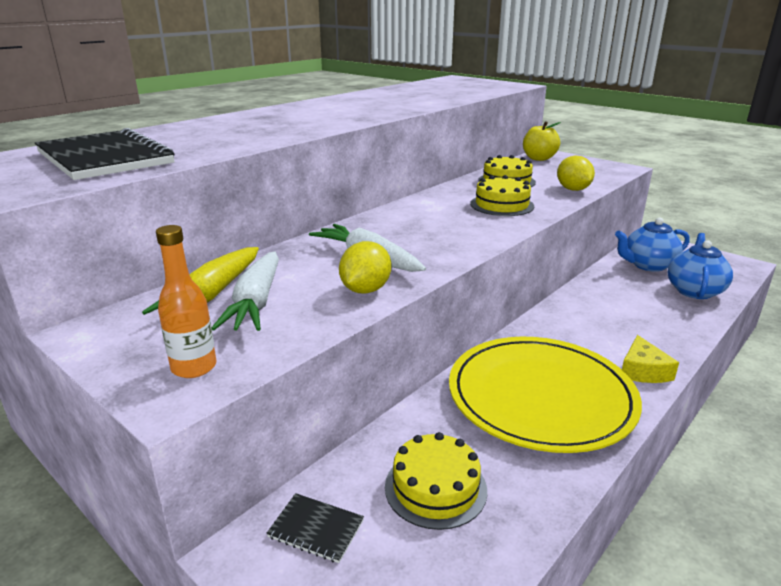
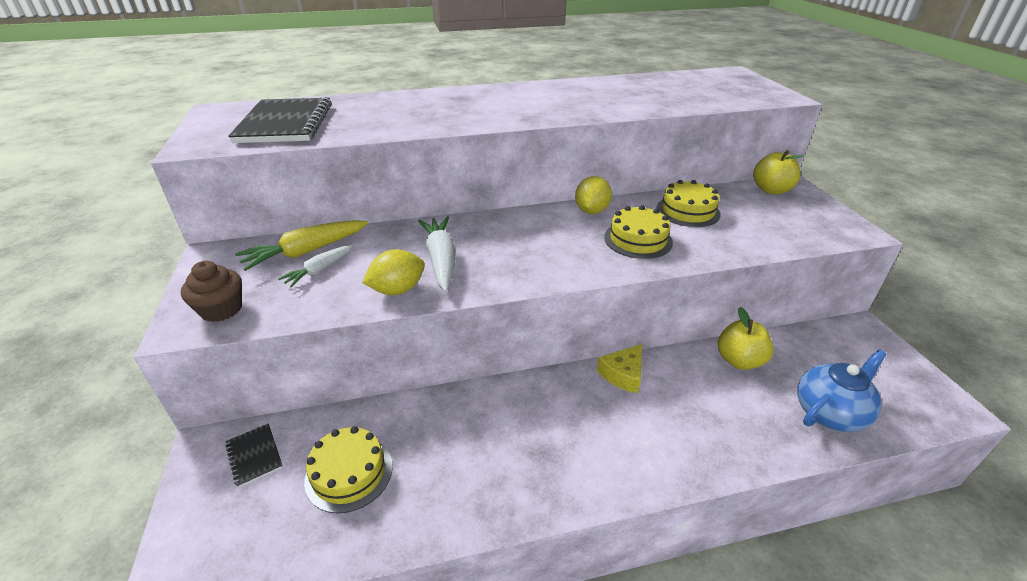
camera: 35 degrees right, 10 degrees up
orange bottle [156,225,216,378] -> brown cupcake [181,261,242,322]
white carrot [212,251,279,331] -> white carrot [278,245,353,287], size x0.61
yellow plate [449,337,642,453] -> none
yellow lemon [557,156,595,191] -> yellow lemon moved to [575,176,612,214]
blue teapot [615,218,690,272] -> none
yellow cheese [622,335,679,383] -> yellow cheese moved to [597,344,642,393]
none -> yellow apple [718,307,774,370]

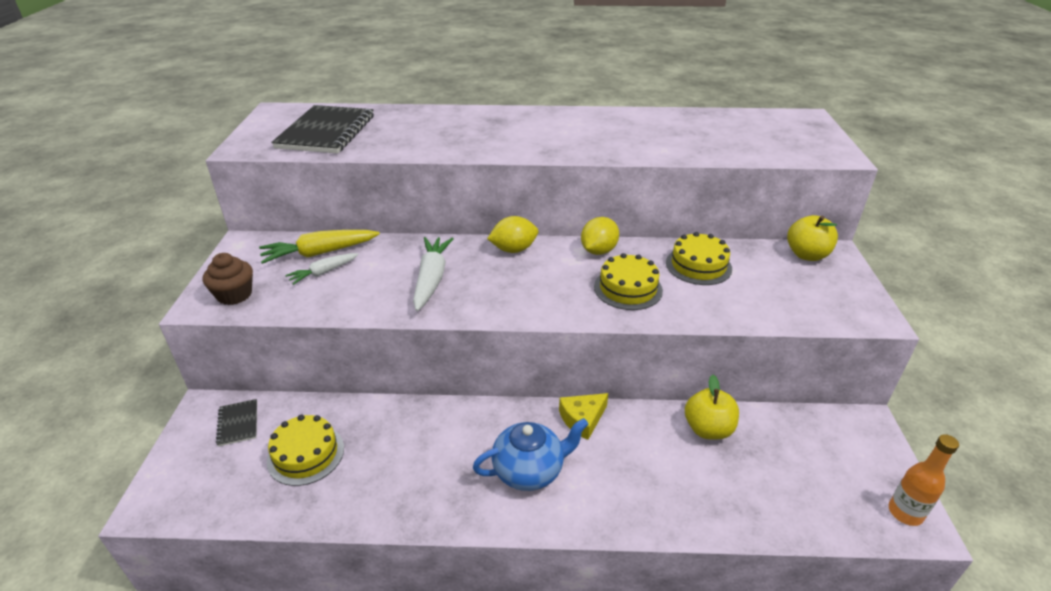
camera: 15 degrees right, 0 degrees up
yellow lemon [362,249,425,295] -> yellow lemon moved to [487,216,538,253]
blue teapot [797,349,887,432] -> blue teapot moved to [473,418,589,491]
none -> orange bottle [889,434,959,526]

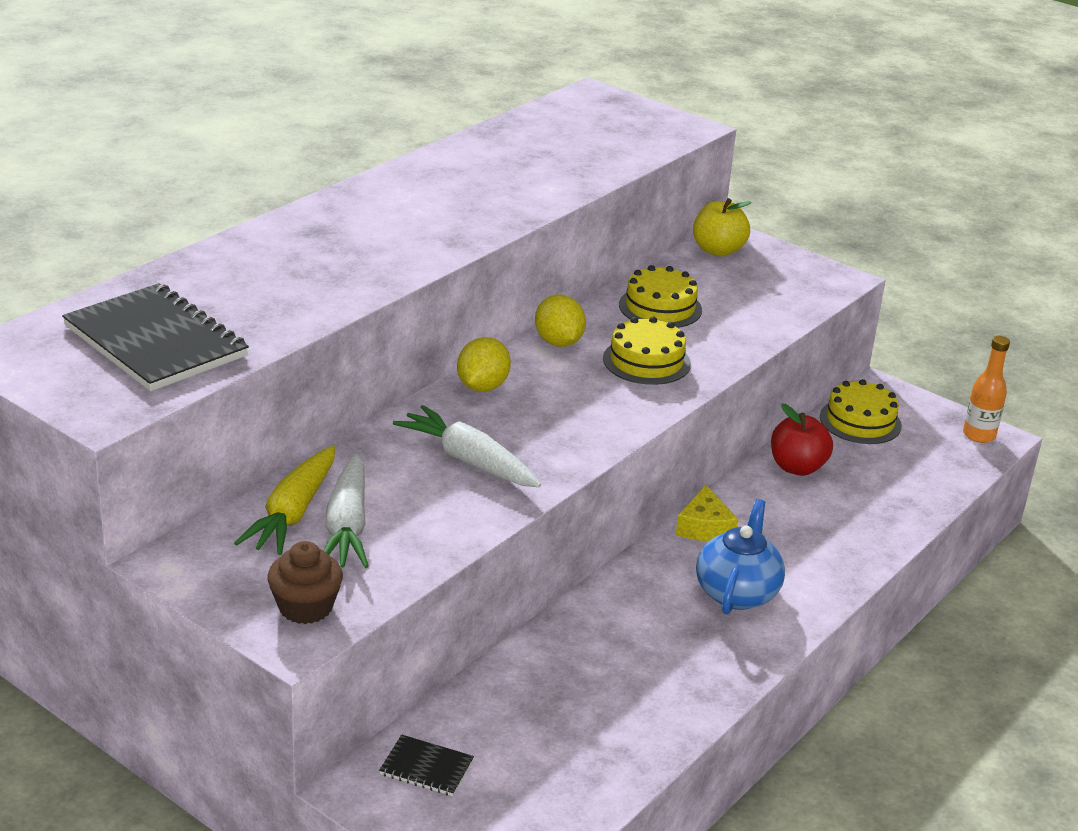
camera: 55 degrees left, 5 degrees down
yellow cake [267,415,344,486] -> yellow cake moved to [820,379,902,444]
white carrot [285,253,359,285] -> white carrot [323,454,369,568], size x1.64
yellow apple [685,375,739,440] -> red apple [771,403,833,476]

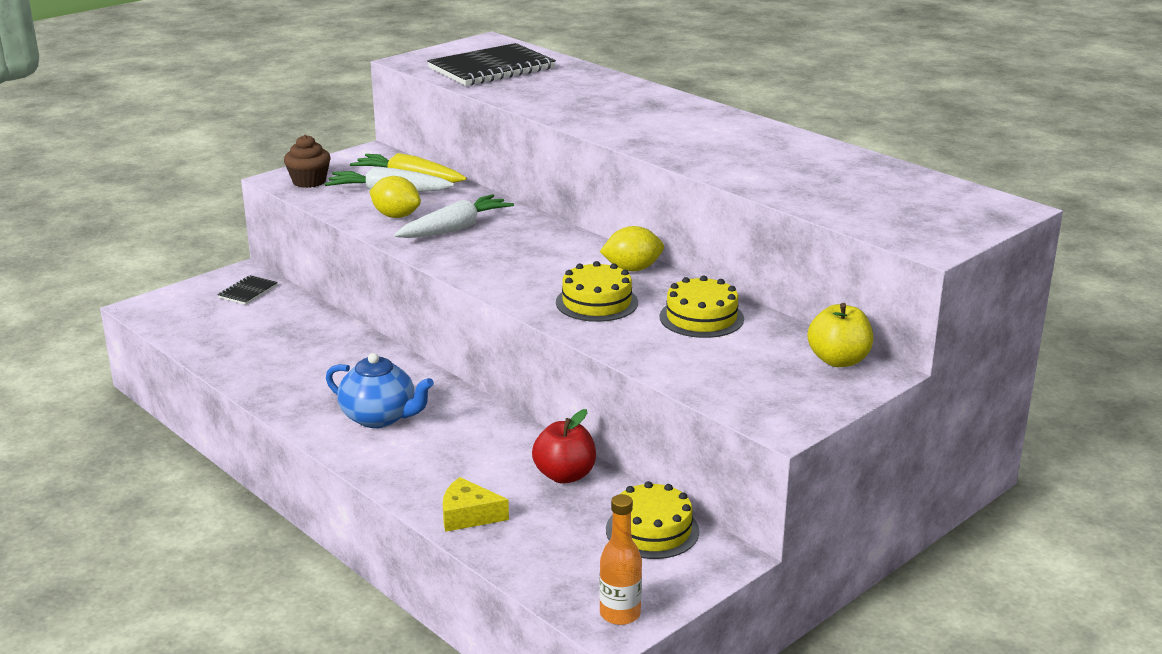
camera: 100 degrees right, 5 degrees down
yellow lemon [457,337,511,392] -> yellow lemon moved to [369,176,421,218]
yellow cheese [676,485,739,541] -> yellow cheese moved to [443,477,509,532]

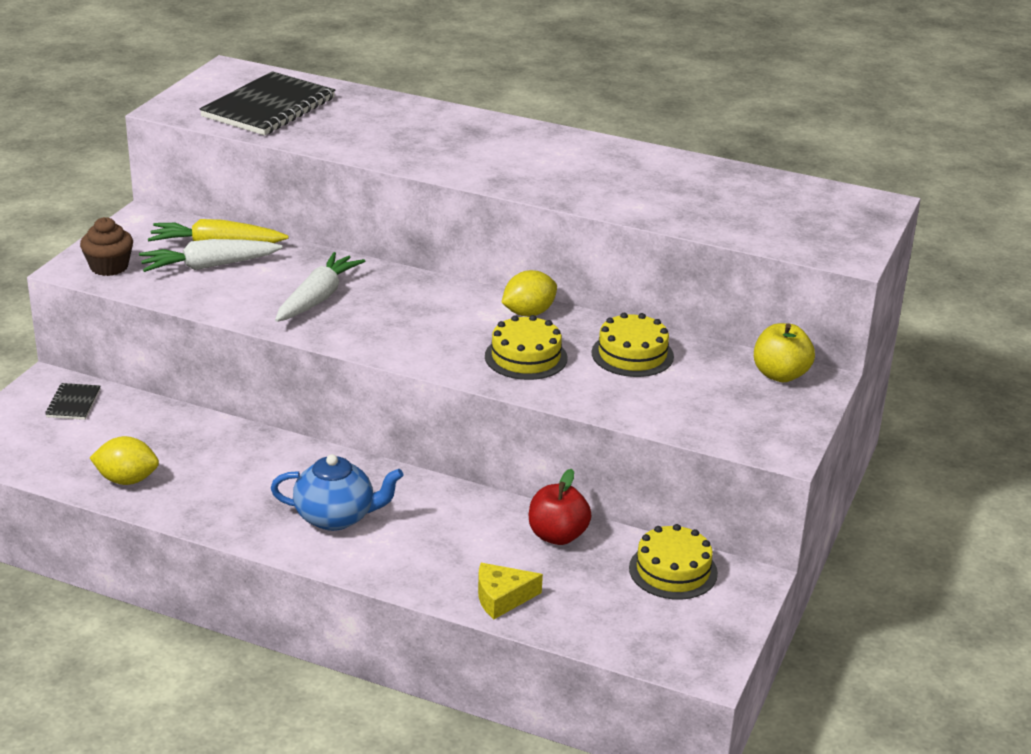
camera: 25 degrees left, 5 degrees up
yellow lemon [369,176,421,218] -> yellow lemon moved to [90,436,159,485]
orange bottle [599,494,642,625] -> none

